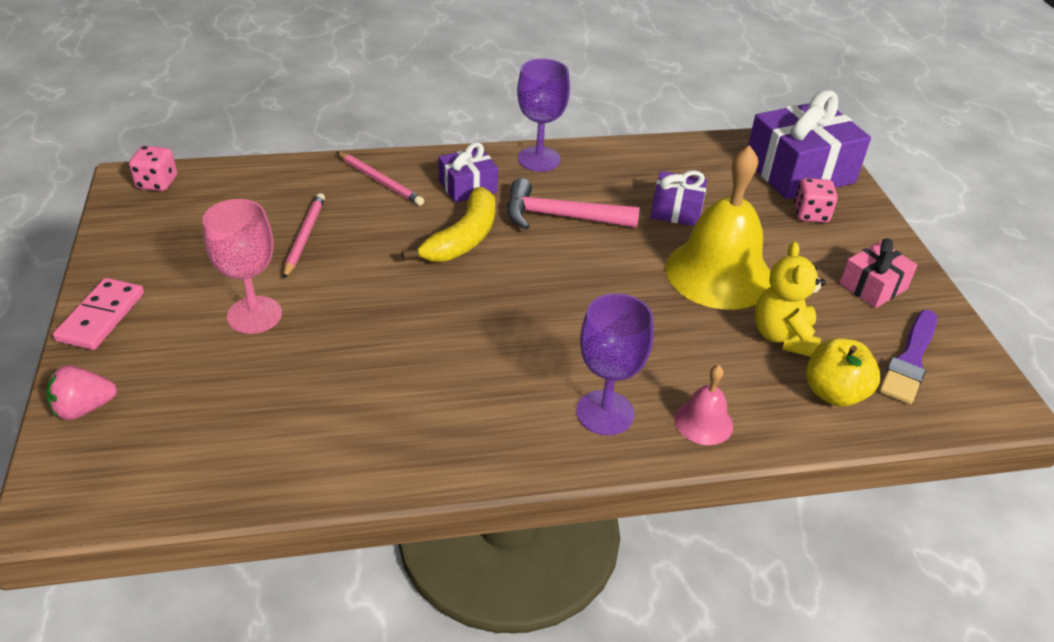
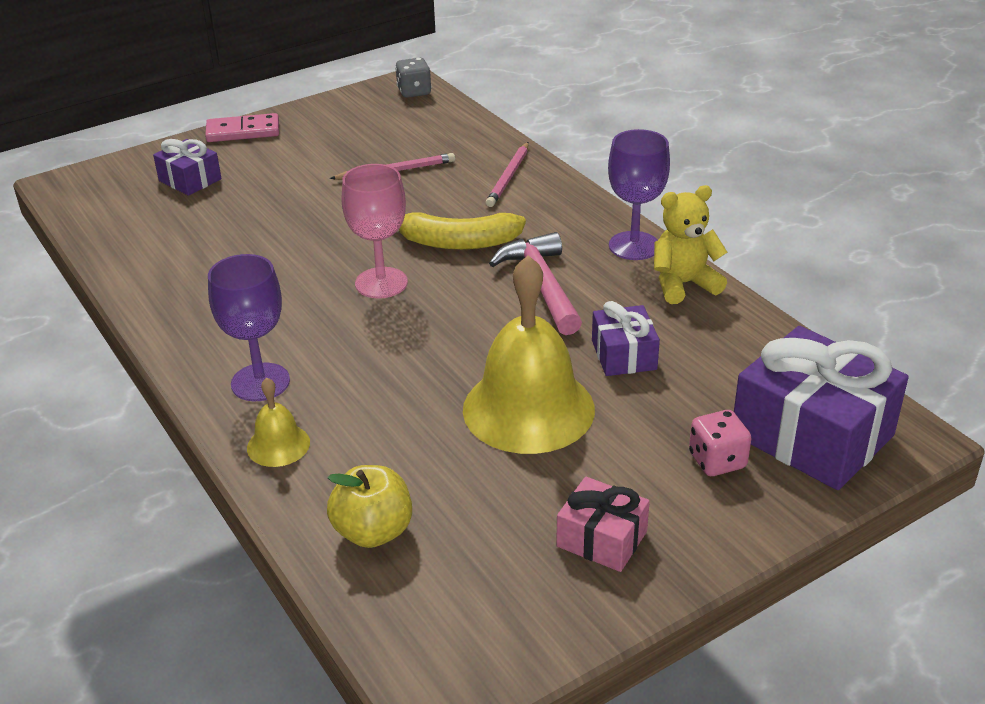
camera: 70 degrees right, 5 degrees down
pink strawberry [46,365,117,420] -> none
pink dice [129,146,177,191] -> grey dice [395,58,432,98]
pink goblet [203,199,282,334] -> pink goblet moved to [342,164,408,298]
purple gift [438,142,498,203] -> purple gift moved to [153,139,222,196]
pink bell [674,365,733,445] -> yellow bell [247,378,310,467]
yellow teddy bear [755,242,826,357] -> yellow teddy bear moved to [654,185,727,304]
purple brush [879,310,937,404] -> none

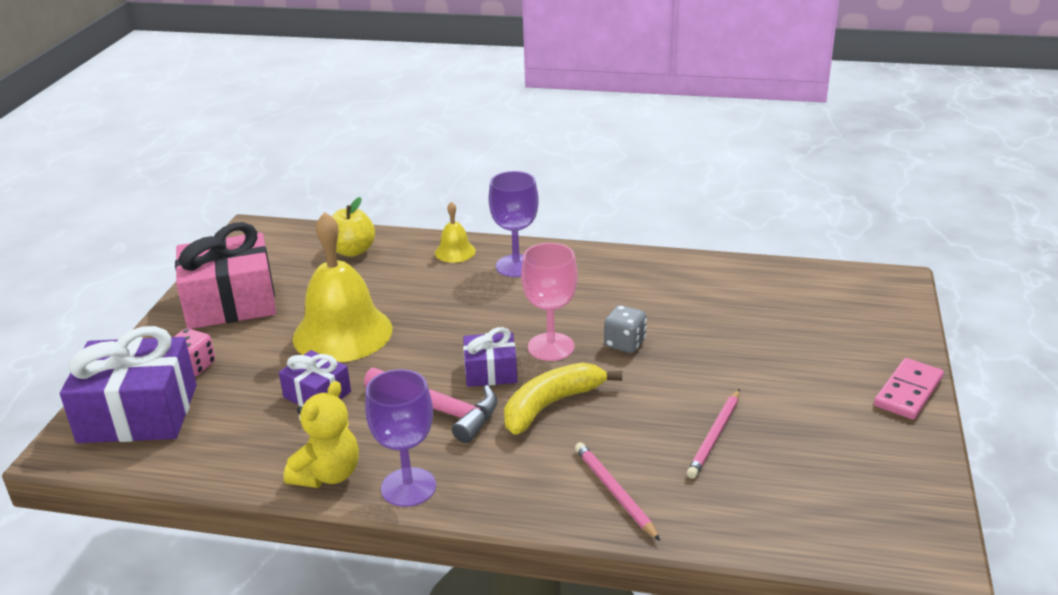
camera: 135 degrees right, 5 degrees down
purple gift [153,139,222,196] -> purple gift moved to [463,327,517,387]
grey dice [395,58,432,98] -> grey dice moved to [604,305,647,353]
pink gift [556,477,650,572] -> pink gift [175,222,276,329], size x1.89

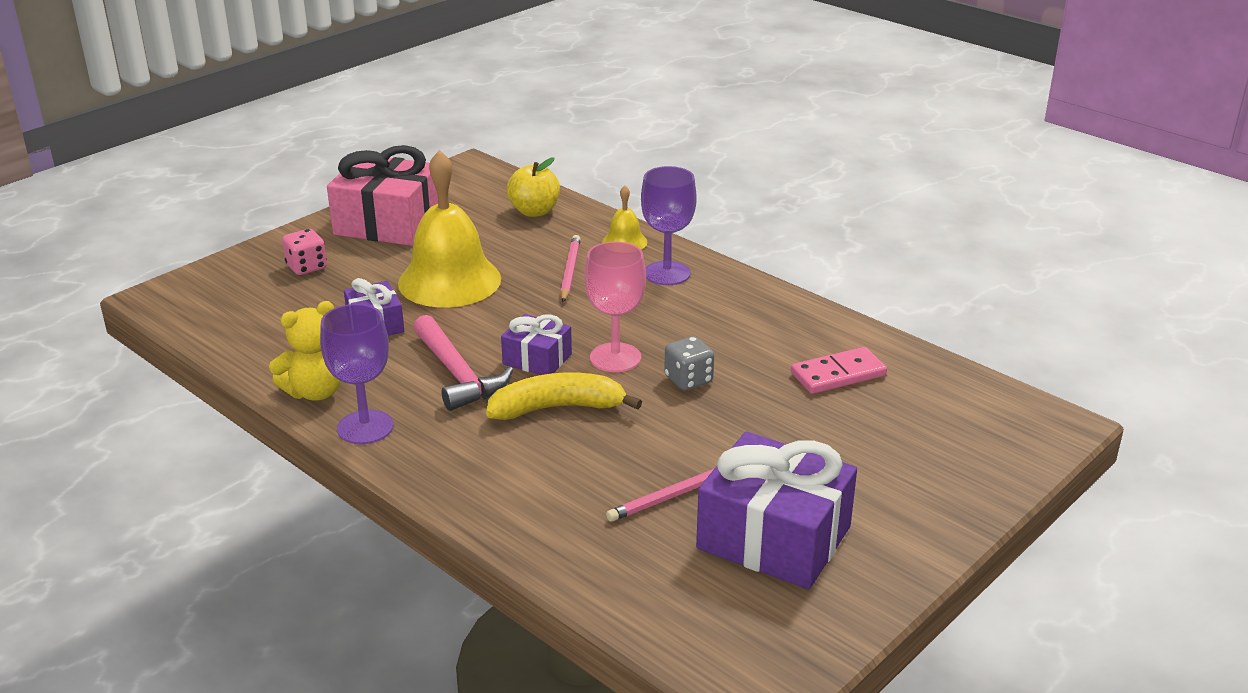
camera: 30 degrees right, 0 degrees up
purple gift [60,326,197,443] -> purple gift moved to [696,432,857,589]
pink pencil [575,442,660,541] -> pink pencil moved to [560,235,581,302]
pink domino [874,358,944,420] -> pink domino moved to [791,347,887,394]

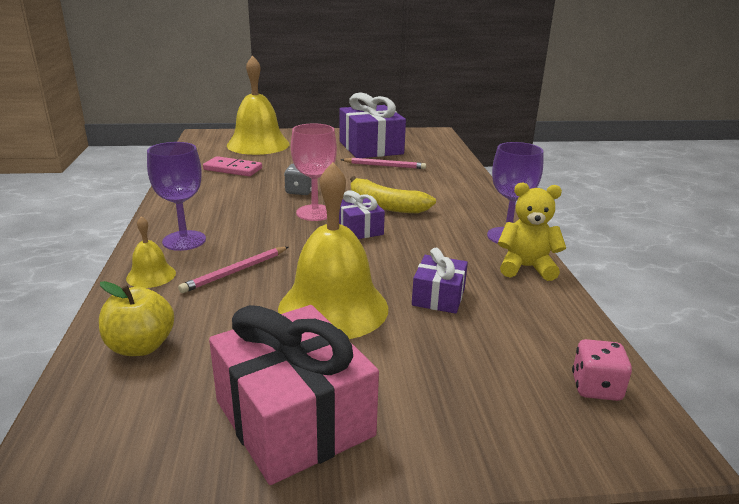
camera: 140 degrees left, 5 degrees down
pink dice [282,229,327,275] -> pink dice moved to [572,339,632,401]
pink hammer [413,315,513,411] -> none
none -> yellow bell [227,55,290,155]

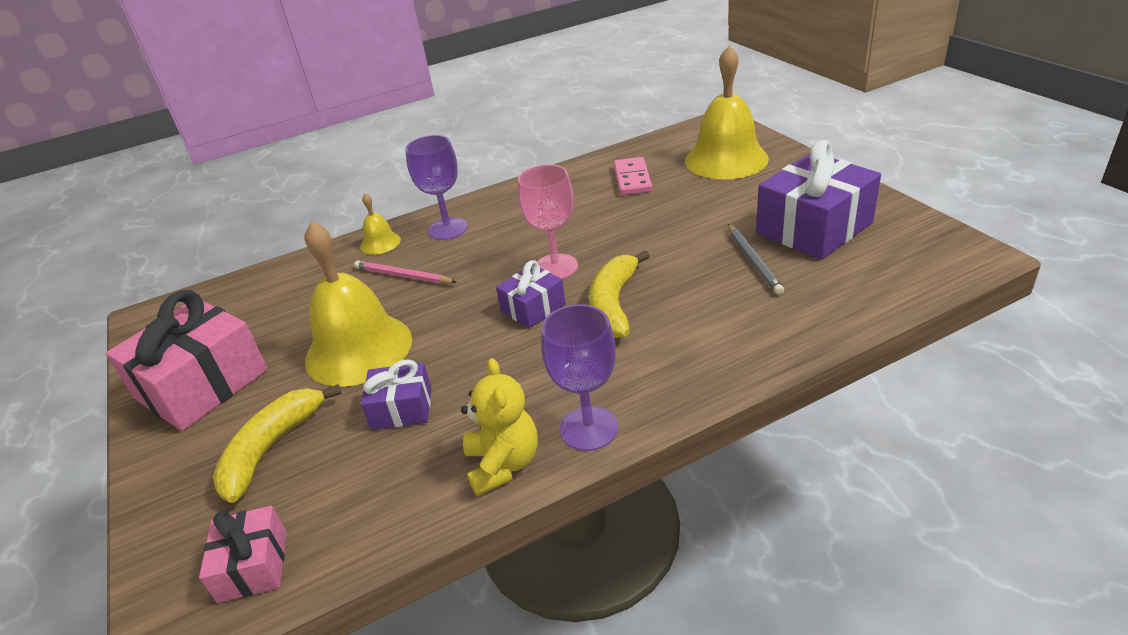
camera: 75 degrees right, 10 degrees up
yellow apple [99,281,174,356] -> none
grey dice [284,163,312,195] -> none
pink pencil [341,158,426,169] -> grey pencil [728,224,784,295]
pink dice [572,339,632,401] -> pink gift [199,506,286,603]
none -> yellow banana [212,384,342,503]

